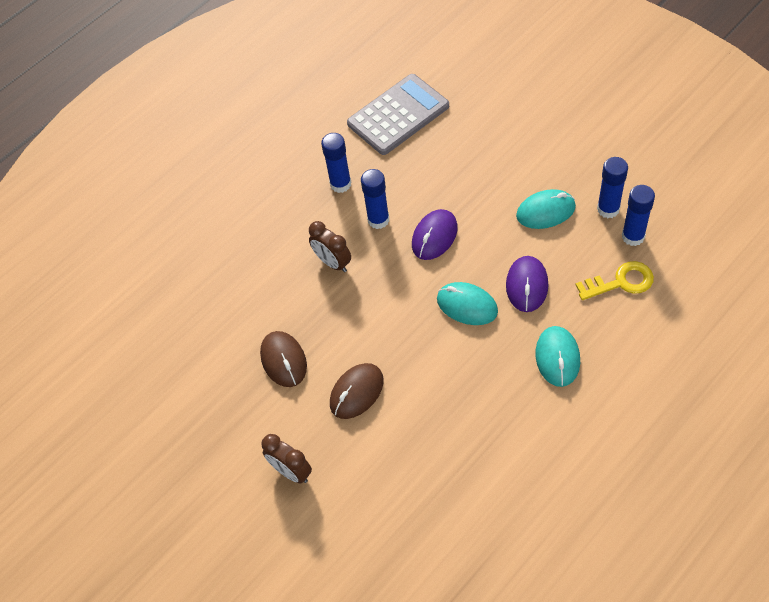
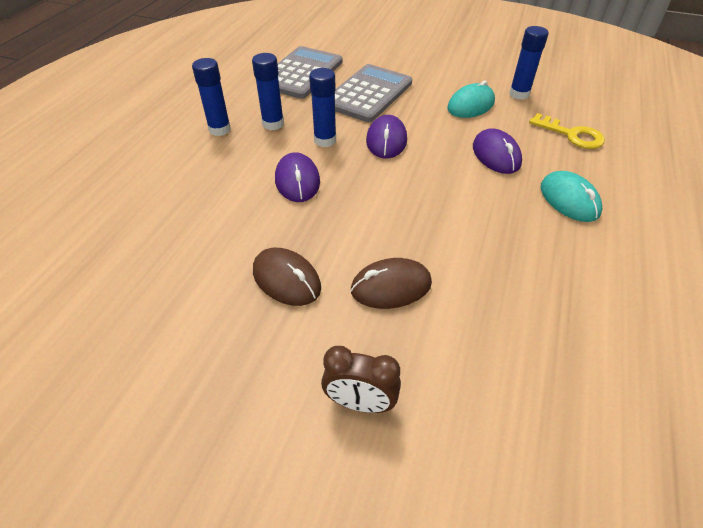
camera: 30 degrees left, 10 degrees down
brown clock [309,221,351,272] -> purple mouse [275,152,320,202]
brown mouse [330,363,384,419] -> brown mouse turned 60 degrees clockwise [351,258,432,309]
turquoise mouse [437,282,498,325] -> none
yellow key [575,261,654,300] -> yellow key turned 75 degrees clockwise [529,113,605,149]
blue glue stick [622,185,655,246] -> blue glue stick moved to [192,58,231,136]
none -> grey calculator [335,64,412,122]

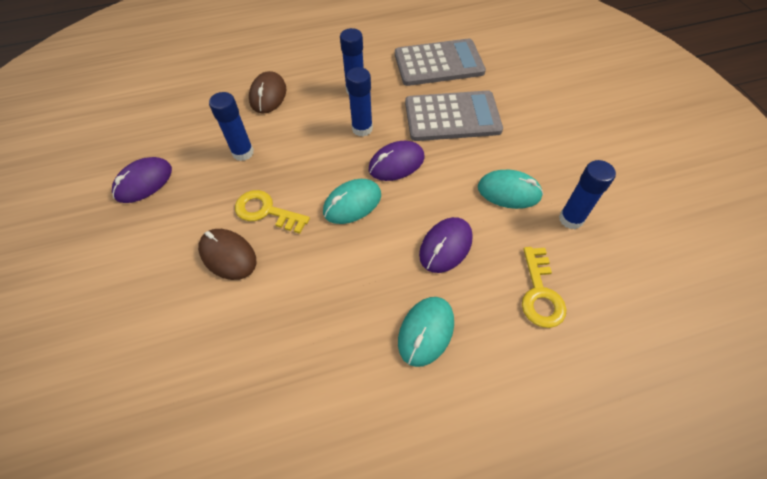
camera: 55 degrees right, 10 degrees up
blue glue stick [192,58,231,136] -> blue glue stick moved to [209,92,254,161]
brown mouse [253,248,321,306] -> brown mouse moved to [249,71,286,114]
purple mouse [275,152,320,202] -> purple mouse moved to [112,157,172,203]
brown clock [321,346,401,413] -> none
none -> yellow key [235,190,310,234]
none -> turquoise mouse [323,179,381,224]

